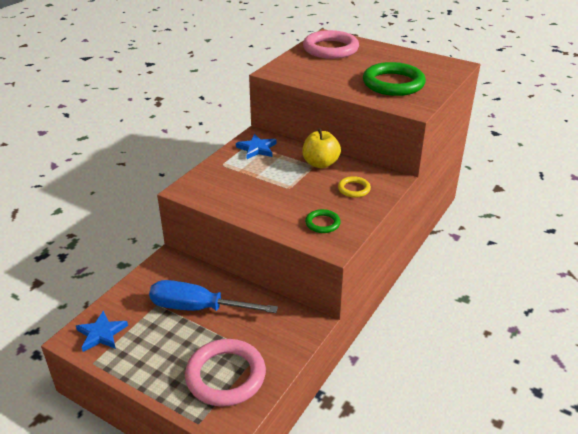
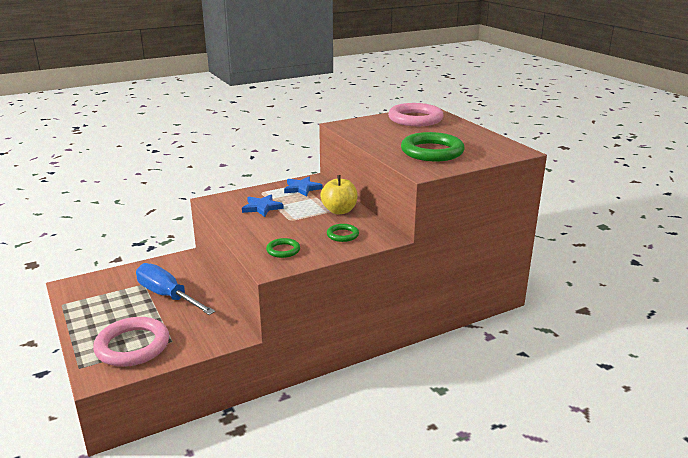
camera: 30 degrees right, 10 degrees down
blue star [76,311,128,352] -> blue star moved to [242,195,284,217]
yellow ring [338,176,371,198] -> green ring [327,224,359,242]

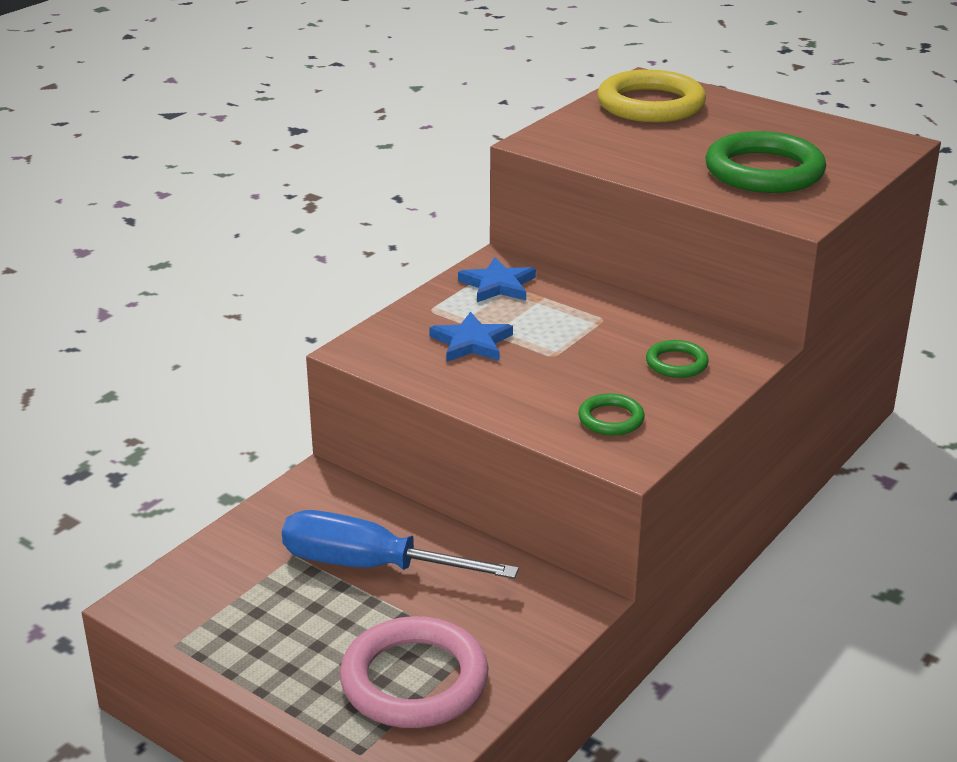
camera: 25 degrees left, 5 degrees up
yellow apple [320,175,358,214] -> none
pink ring [388,103,444,126] -> yellow ring [597,69,706,122]

